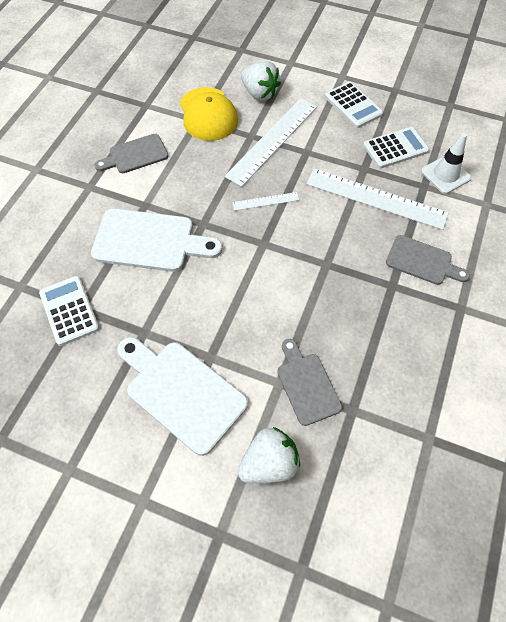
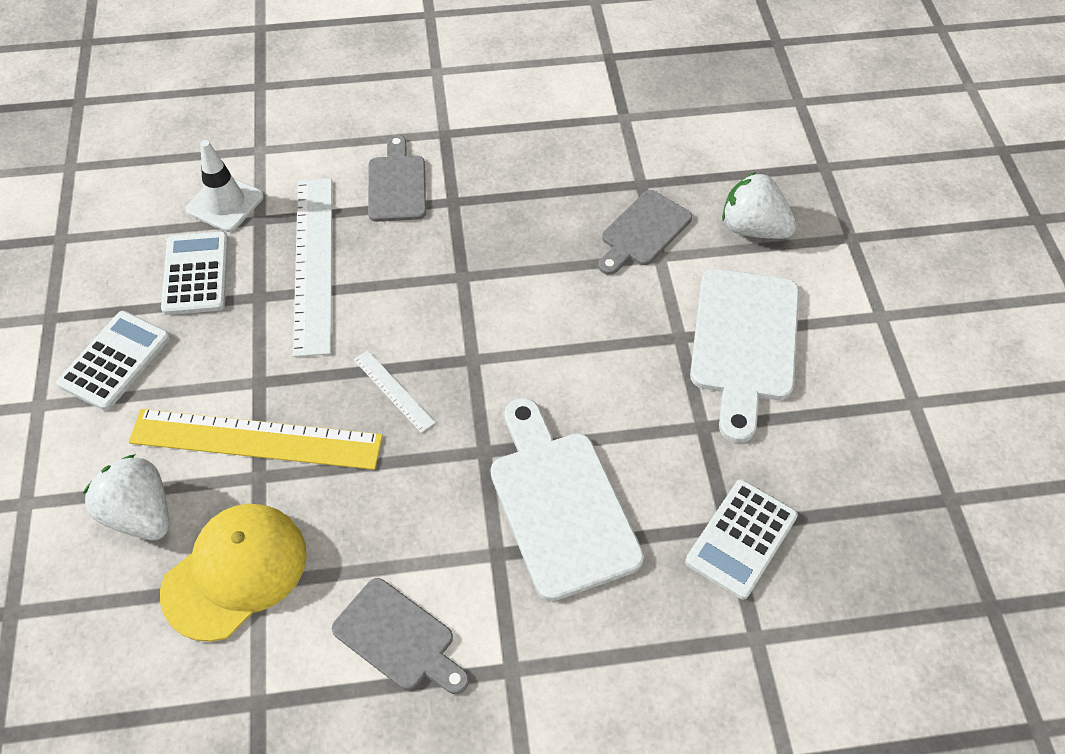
camera: 120 degrees left, 5 degrees down
white ruler [224,98,317,187] -> yellow ruler [129,409,383,470]
white strawberry [241,61,281,101] -> white strawberry turned 60 degrees counterclockwise [83,454,169,540]
white calculator [363,127,429,169] -> white calculator turned 45 degrees clockwise [161,231,228,315]

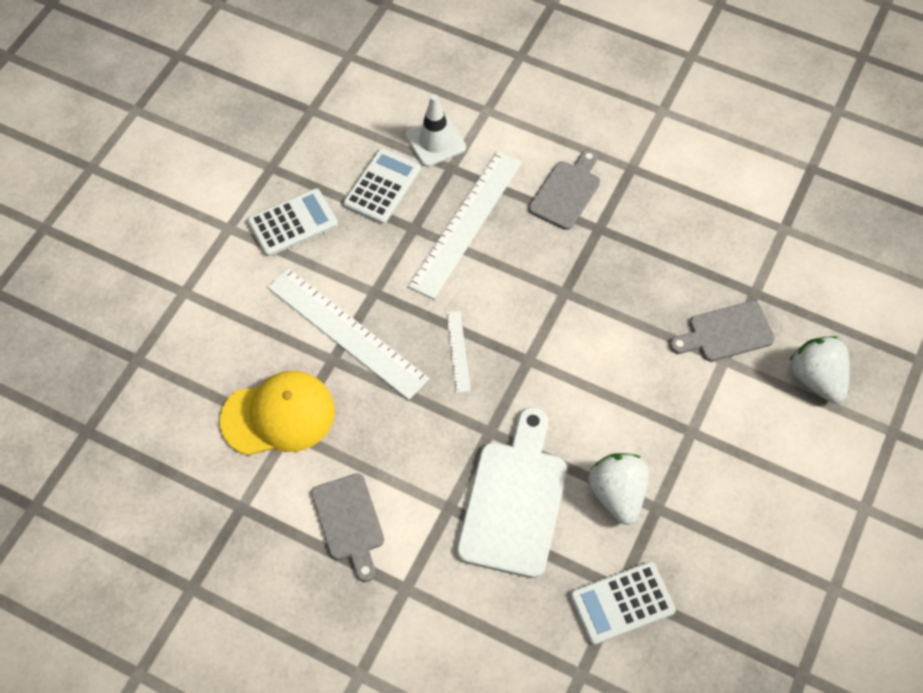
camera: 35 degrees right, 5 degrees up
white strawberry [83,454,169,540] -> white strawberry moved to [588,453,649,525]
yellow ruler [129,409,383,470] -> white ruler [267,268,430,400]
white cutting board [690,269,799,443] -> none

